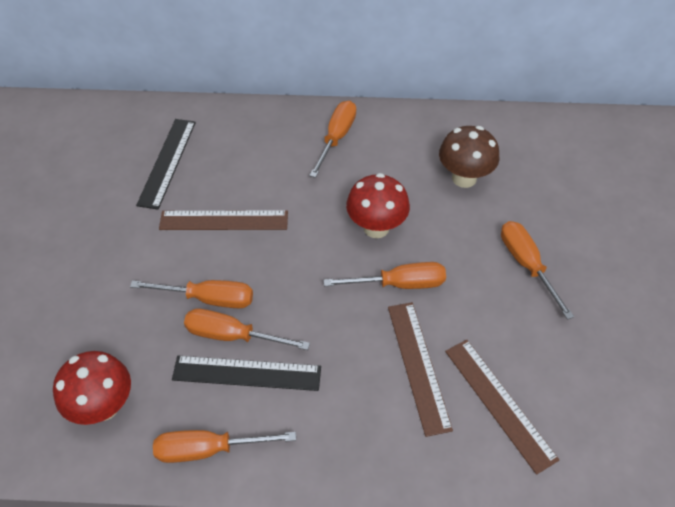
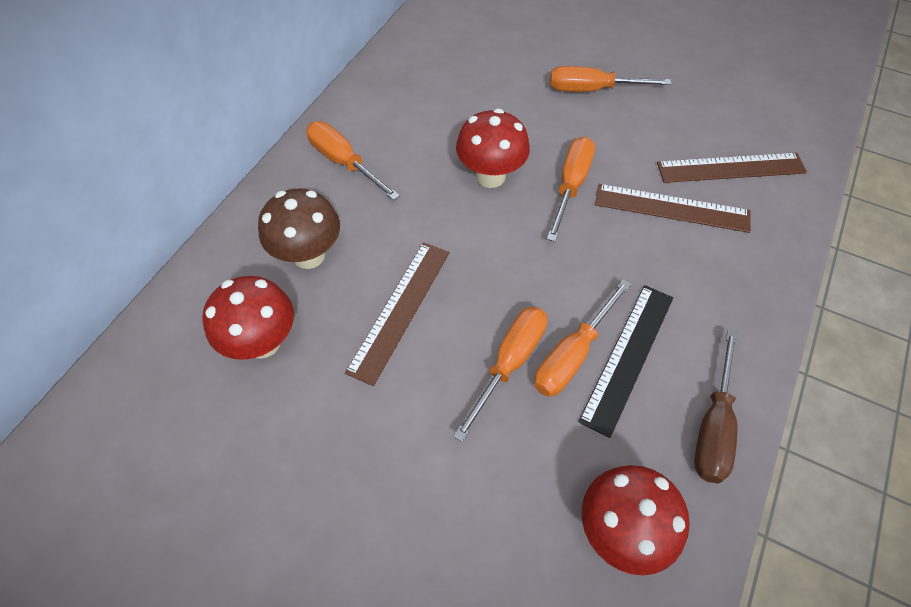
camera: 65 degrees left, 5 degrees up
black ruler [136,119,196,209] -> red mushroom [202,276,294,360]
orange screwdriver [153,430,296,463] -> brown screwdriver [694,329,738,484]
brown mushroom [439,126,499,188] -> brown mushroom moved to [258,189,340,269]

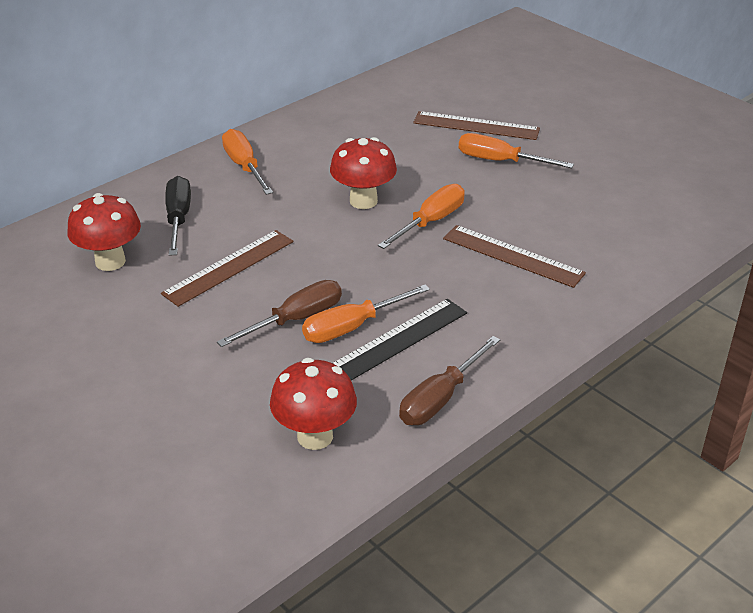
camera: 20 degrees right, 20 degrees down
brown mushroom [258,189,340,269] -> black screwdriver [165,176,191,256]
orange screwdriver [453,307,547,442] -> brown screwdriver [217,280,342,347]
brown ruler [657,153,807,183] -> brown ruler moved to [413,111,540,140]

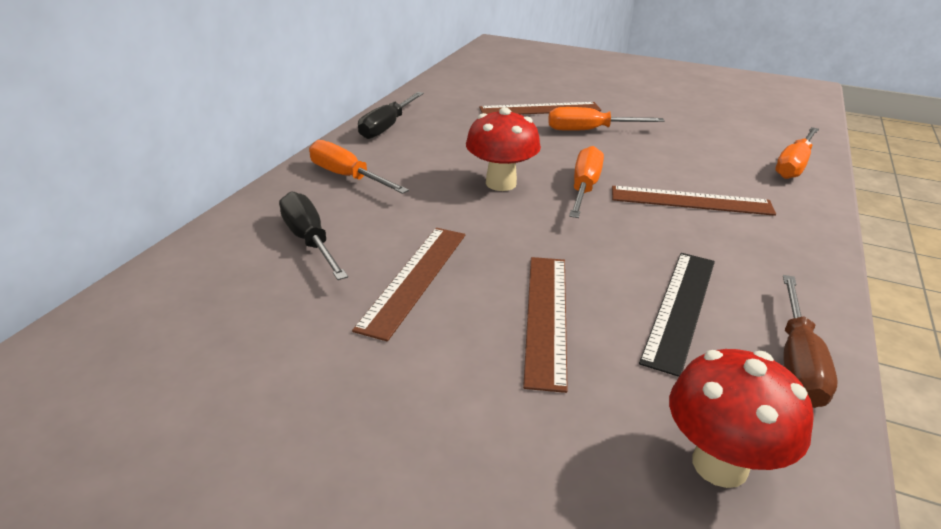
camera: 25 degrees left, 5 degrees down
red mushroom [67,193,141,271] -> none
brown screwdriver [217,280,342,347] -> brown ruler [523,257,568,393]
orange screwdriver [302,285,430,343] -> orange screwdriver moved to [775,127,819,179]
none -> black screwdriver [358,92,424,139]

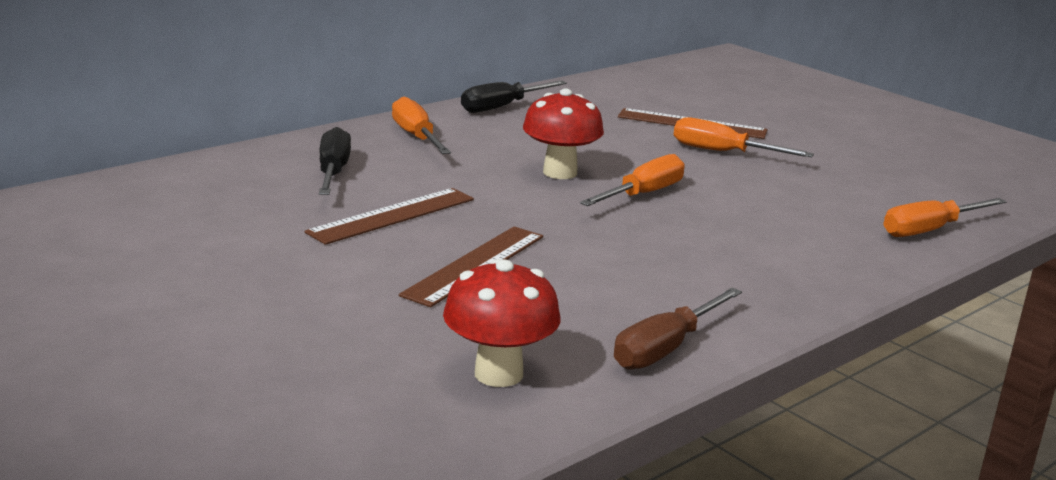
camera: 25 degrees right, 10 degrees down
brown ruler [612,186,776,216] -> none
black ruler [639,253,715,377] -> none

